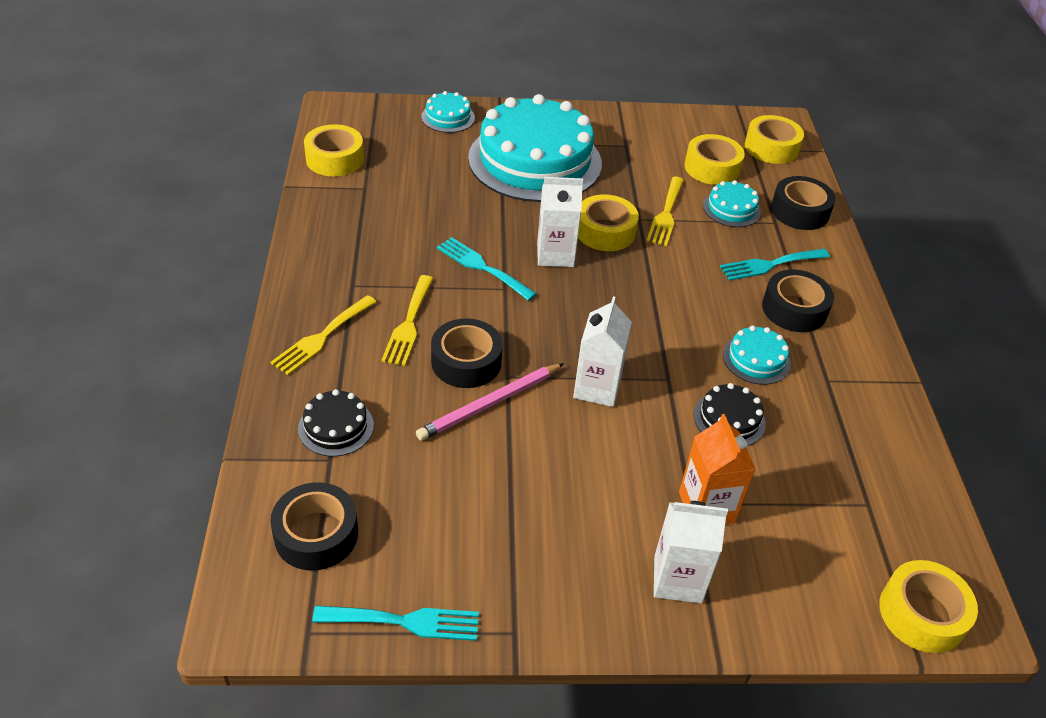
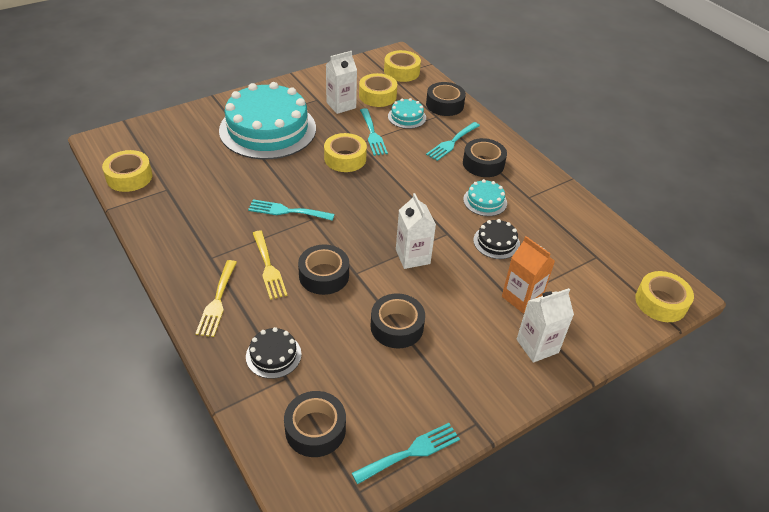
camera: 30 degrees left, 0 degrees up
pink pencil [416,363,564,441] -> none
turquoise cake [422,91,475,133] -> none
white carton [537,177,583,267] -> white carton moved to [326,51,357,114]
yellow fork [646,177,684,246] -> turquoise fork [360,108,388,156]
none -> black tape [371,293,425,349]

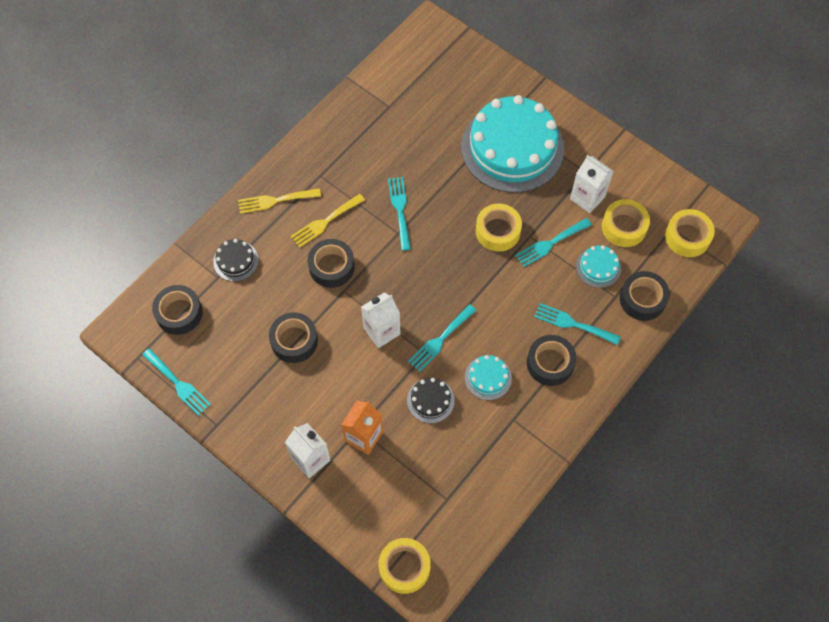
camera: 75 degrees right, 20 degrees up
yellow tape [102,150,153,192] -> none
none -> turquoise fork [408,304,477,372]

